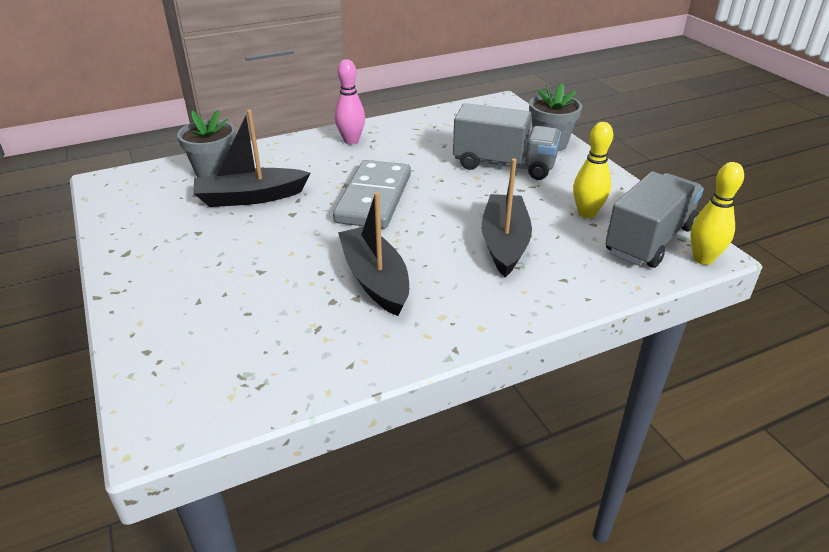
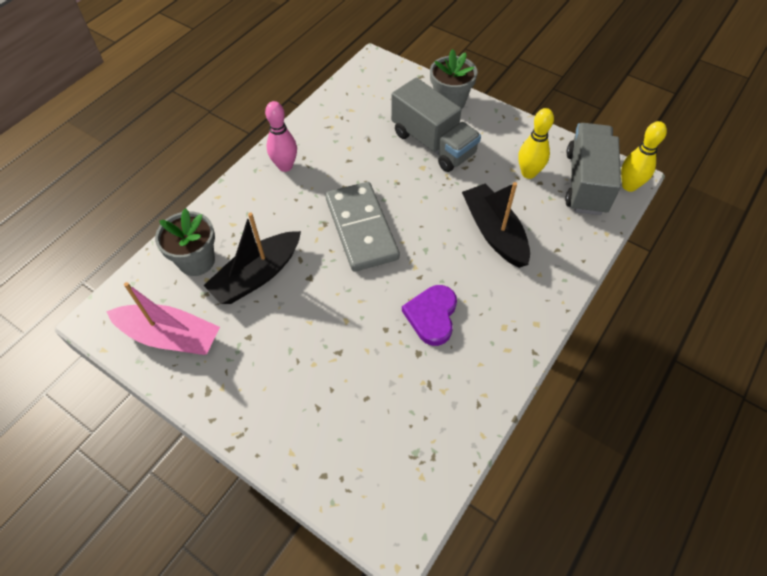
camera: 30 degrees left, 20 degrees up
black boat [338,192,409,316] -> purple heart [402,285,457,346]
grey truck [453,103,561,180] -> grey truck turned 60 degrees clockwise [391,78,481,172]
none -> pink boat [106,282,220,355]

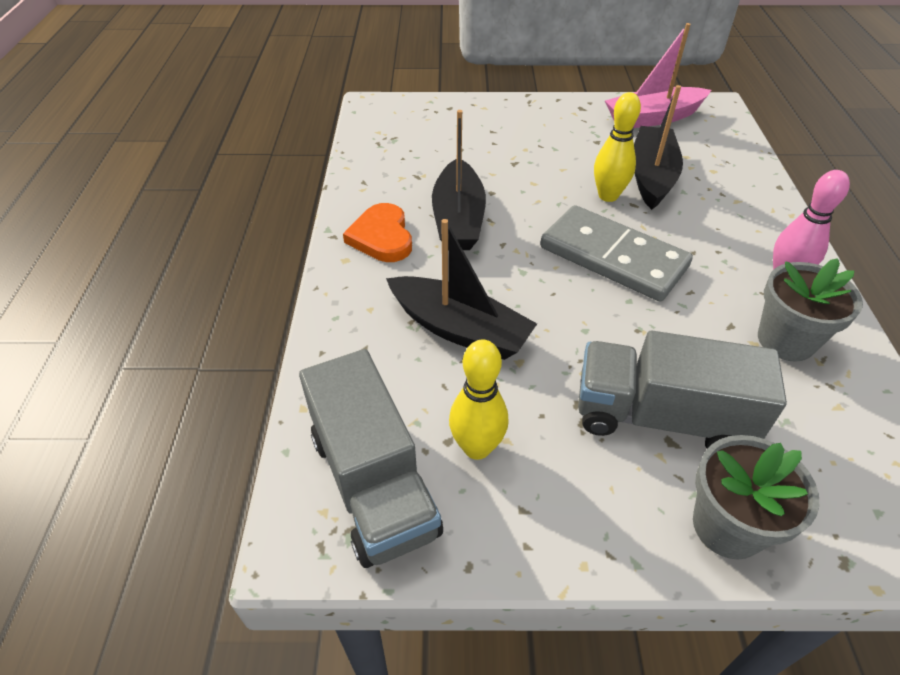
camera: 145 degrees right, 10 degrees down
grey flower pot [155,208,215,276] -> grey flower pot moved to [758,258,863,362]
purple heart [402,285,457,346] -> black boat [432,110,486,250]
yellow bowling pin [621,121,667,192] -> yellow bowling pin moved to [594,92,641,202]
none -> orange heart [343,203,412,262]

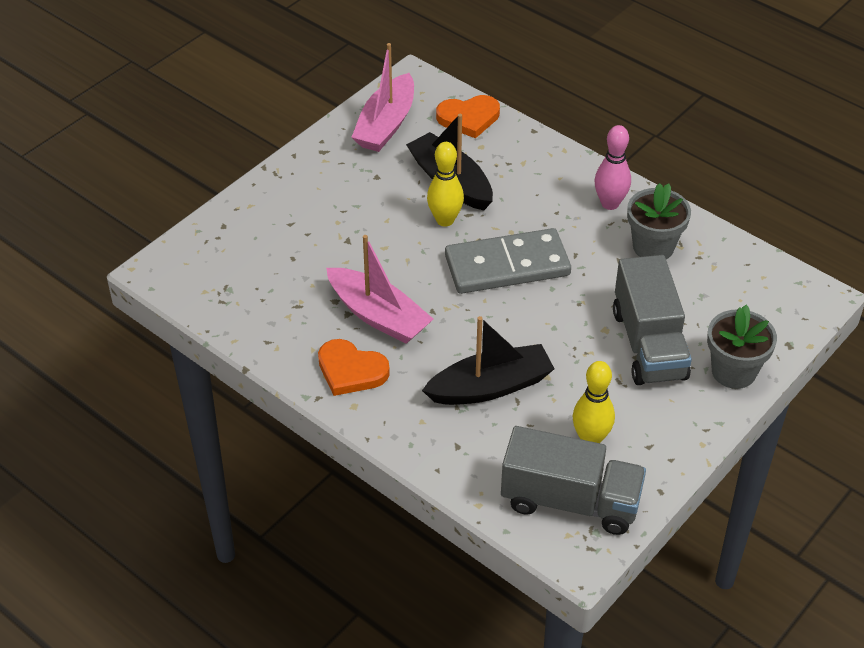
camera: 50 degrees left, 0 degrees up
black boat [432,110,486,250] -> pink boat [326,235,433,344]
grey truck [578,331,787,449] -> grey truck turned 60 degrees counterclockwise [613,255,692,385]
none -> orange heart [436,95,500,138]

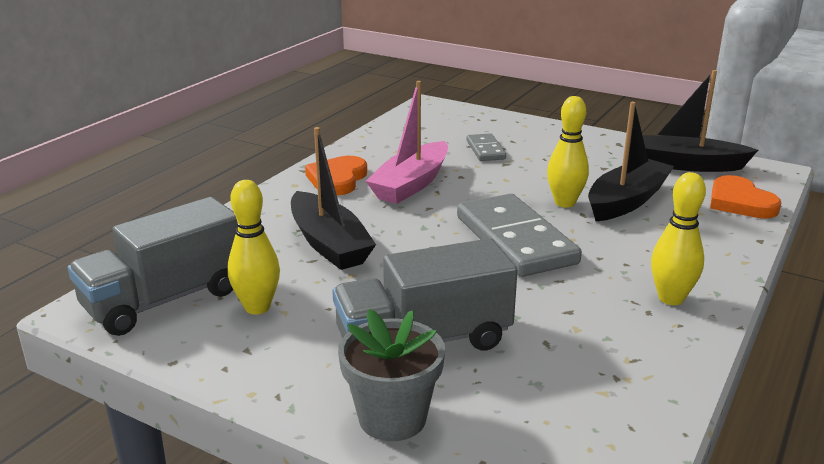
camera: 80 degrees right, 20 degrees down
pink boat [351,43,414,152] -> black boat [642,70,758,172]
grey truck [501,426,646,535] -> grey truck turned 45 degrees clockwise [68,197,238,336]
pink bowling pin [594,125,631,210] -> yellow bowling pin [651,172,706,305]
grey flower pot [627,183,691,259] -> none
none -> grey domino [467,133,506,161]

